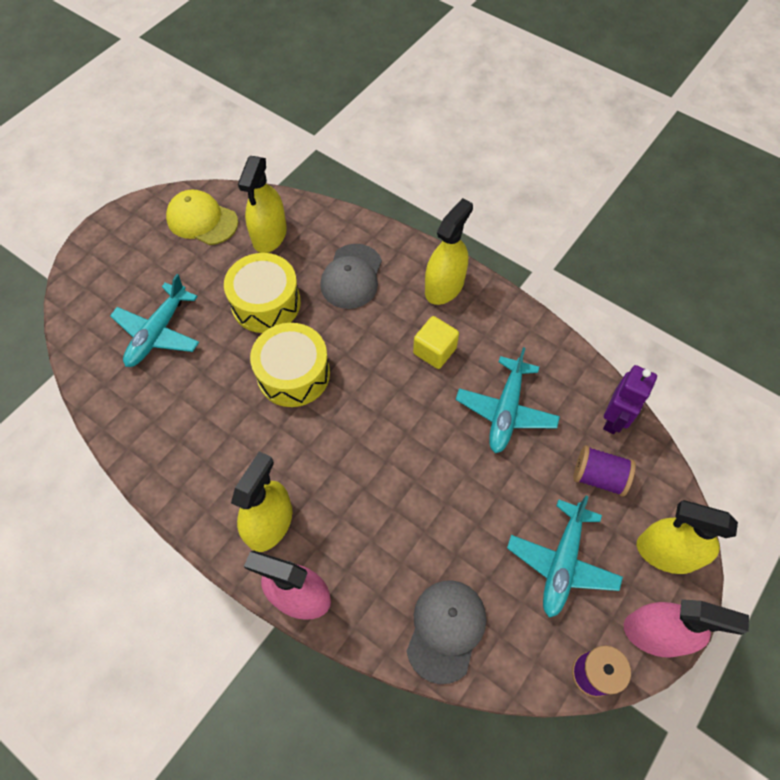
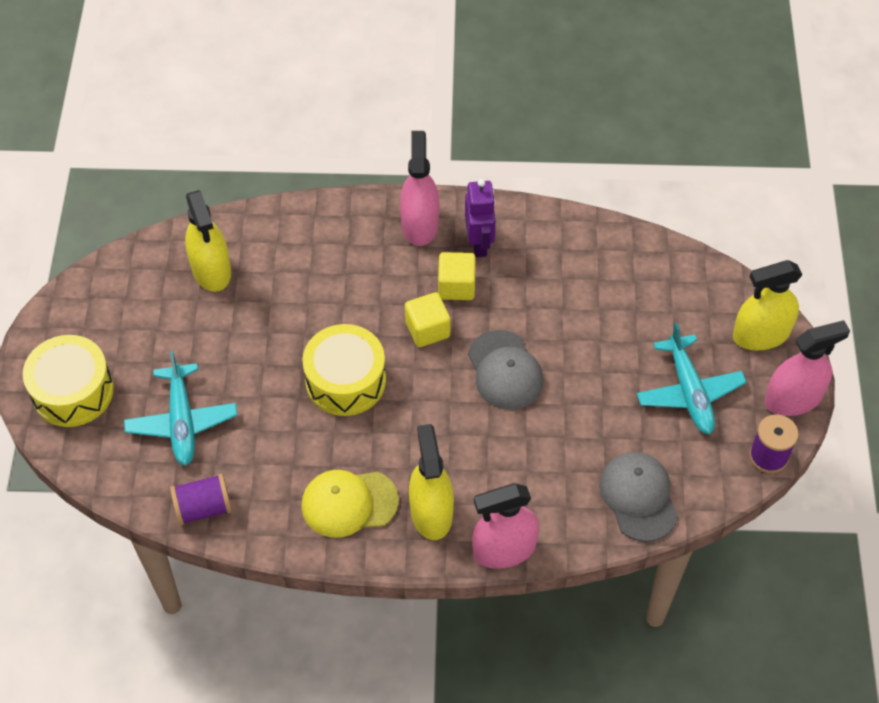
camera: 35 degrees left, 5 degrees down
yellow cap [166,189,238,245] -> yellow cap moved to [302,470,399,538]
yellow drum [224,253,301,333] -> yellow drum moved to [23,335,114,427]
grey cap [320,244,382,309] -> grey cap moved to [468,330,543,410]
yellow spray bottle [425,198,473,305] -> pink spray bottle [400,131,439,246]
turquoise plane [456,347,560,453] -> none
purple spool [573,445,636,497] -> purple spool moved to [170,474,232,525]
purple robot [603,365,657,434] -> purple robot moved to [465,179,496,257]
none -> yellow cube [405,292,451,347]

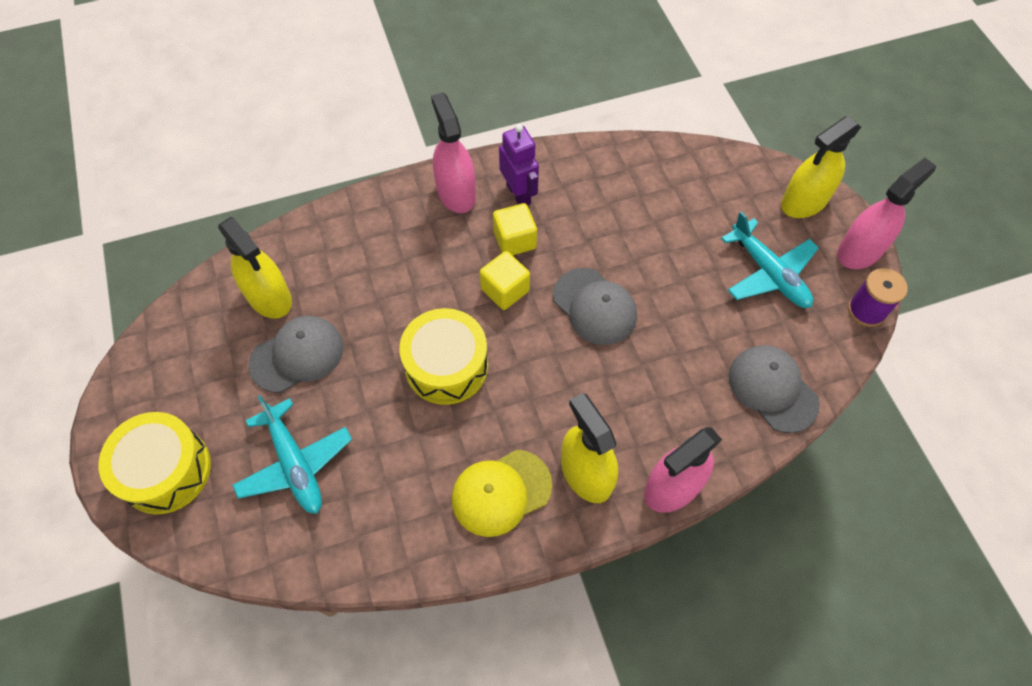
camera: 20 degrees left, 5 degrees up
purple spool [170,474,232,525] -> none
none -> grey cap [249,315,343,393]

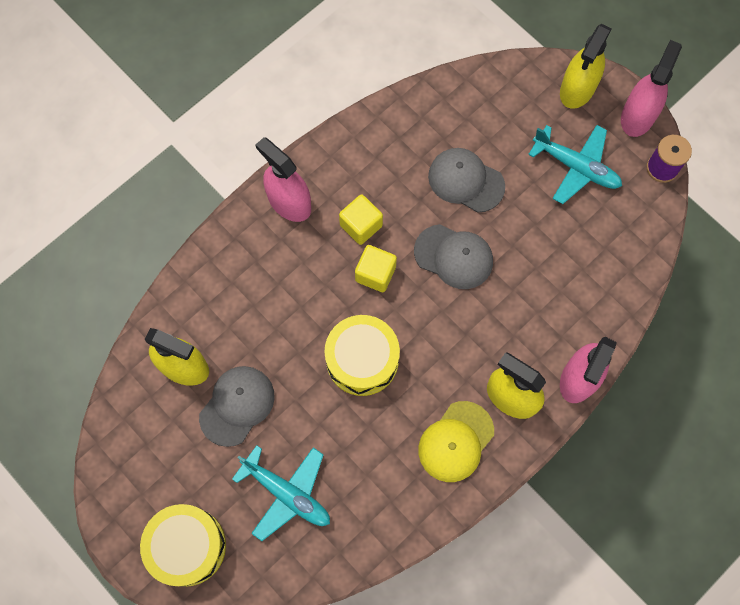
camera: 25 degrees left, 10 degrees up
purple robot [499,124,539,205] -> none
grey cap [729,345,820,433] -> grey cap moved to [428,148,505,213]

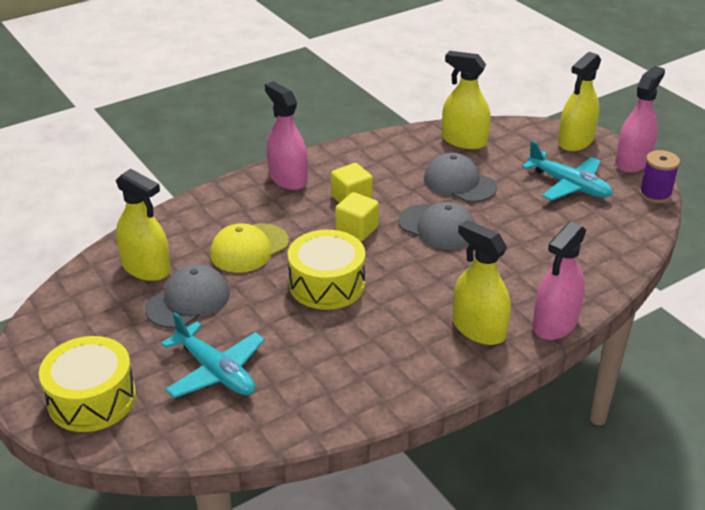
camera: 10 degrees right, 35 degrees down
yellow cap [418,401,494,482] -> yellow cap moved to [210,223,289,273]
none -> yellow spray bottle [442,51,491,149]

